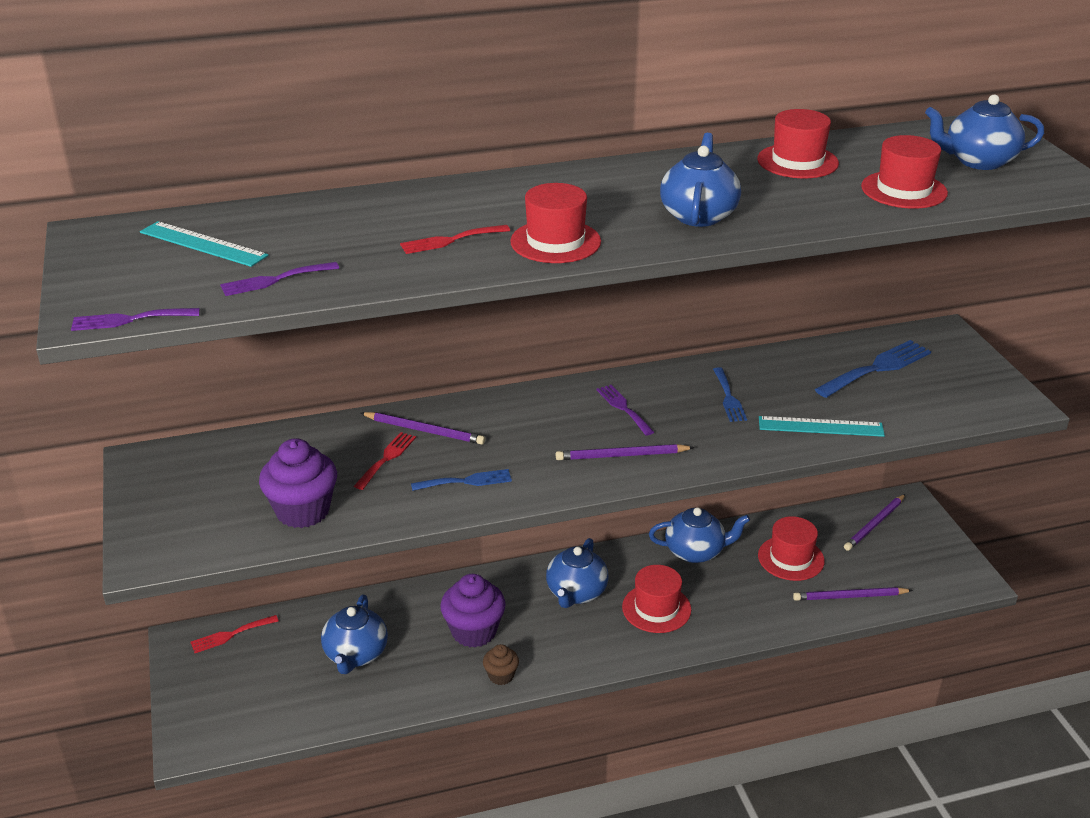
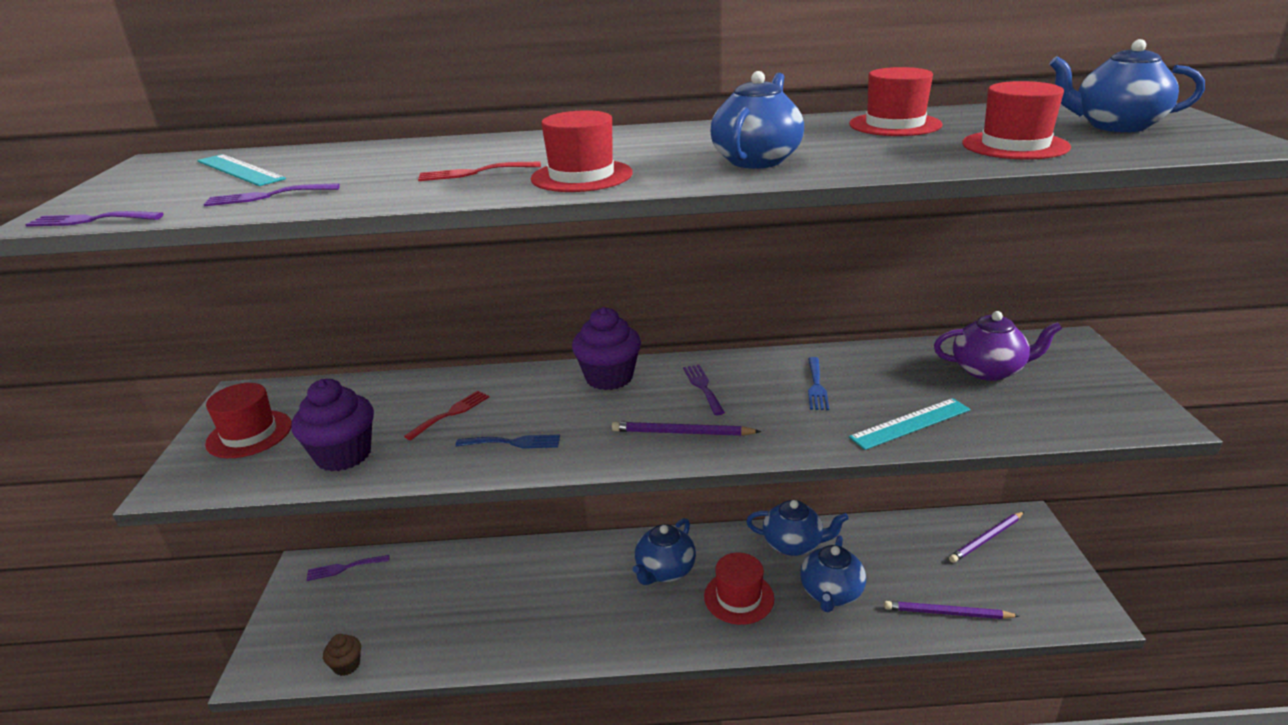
camera: 15 degrees right, 5 degrees down
red fork [191,615,279,653] -> purple fork [306,555,389,581]
blue teapot [321,595,388,674] -> blue teapot moved to [800,535,866,612]
purple pencil [361,412,485,445] -> none
purple cupcake [440,574,506,648] -> purple cupcake moved to [572,307,641,390]
brown cupcake [483,644,519,685] -> brown cupcake moved to [323,634,361,676]
red hat [758,516,825,581] -> red hat moved to [205,383,292,458]
turquoise ruler [759,416,885,437] -> turquoise ruler turned 45 degrees counterclockwise [849,398,971,450]
blue fork [815,340,931,398] -> purple teapot [934,311,1062,381]

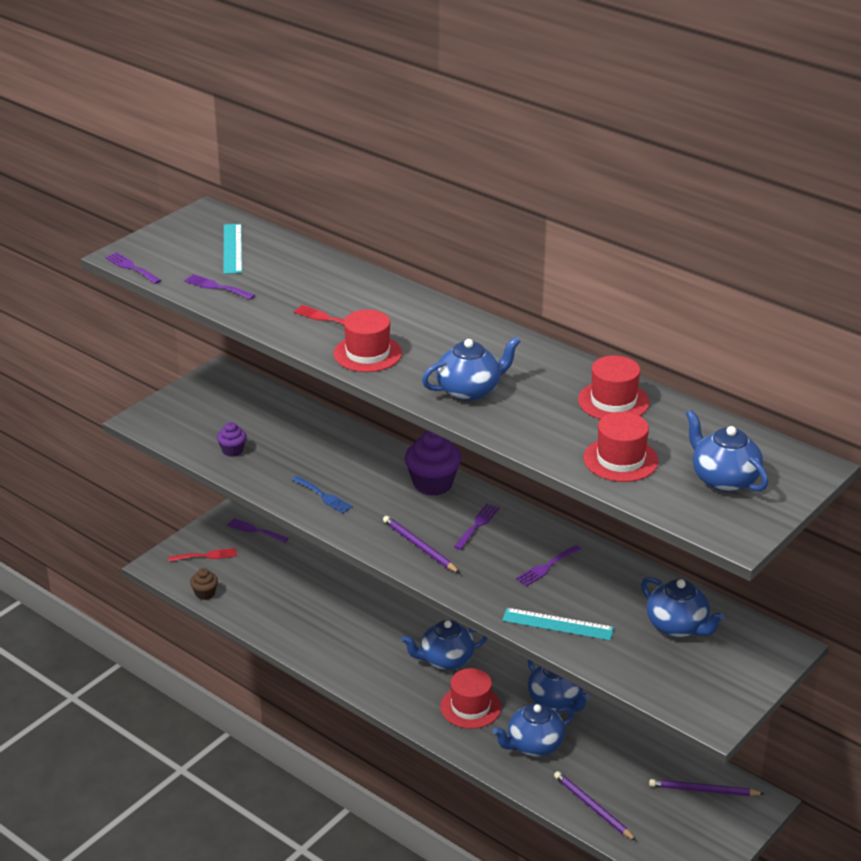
camera: 40 degrees right, 5 degrees up
red hat [205,383,292,458] -> none
purple cupcake [291,379,374,472] -> purple cupcake [217,422,247,457], size x0.54
red fork [404,391,489,441] -> red fork moved to [168,548,237,562]
blue fork [808,357,829,410] -> purple fork [516,545,582,586]
purple teapot [934,311,1062,381] -> blue teapot [641,577,725,637]

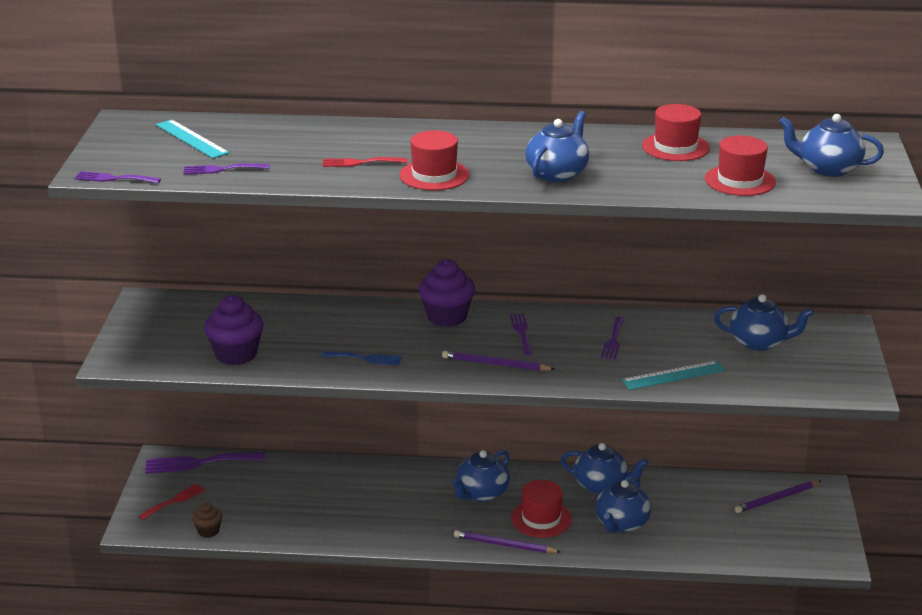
camera: 35 degrees left, 5 degrees down
purple cupcake [217,422,247,457] -> purple cupcake [204,295,264,365], size x1.85
purple fork [227,518,288,542] -> purple fork [145,452,265,474], size x1.67
purple pencil [554,771,636,841] -> purple pencil moved to [454,530,560,553]

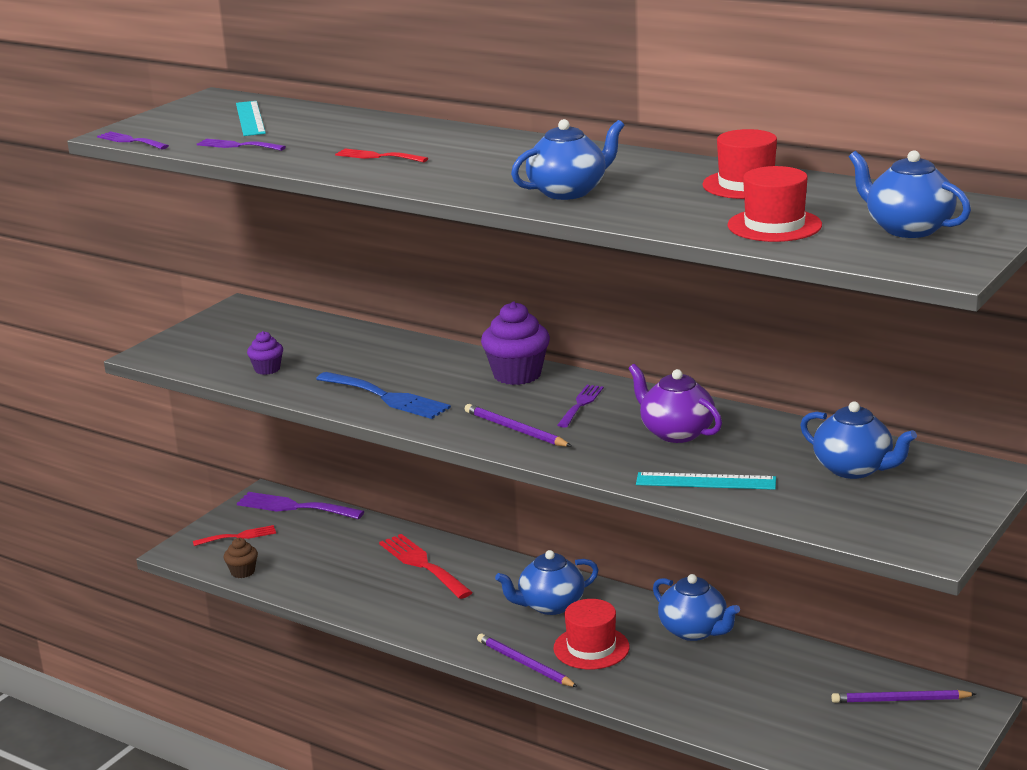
camera: 30 degrees right, 5 degrees down
purple cupcake [204,295,264,365] -> purple cupcake [247,331,283,375], size x0.54
blue fork [321,351,402,365] -> blue fork [316,372,451,419], size x1.67
red hat [399,130,469,190] -> none
blue teapot [595,477,651,533] -> none
purple fork [601,317,624,360] -> purple teapot [628,364,722,443]
none -> red fork [379,534,473,599]

